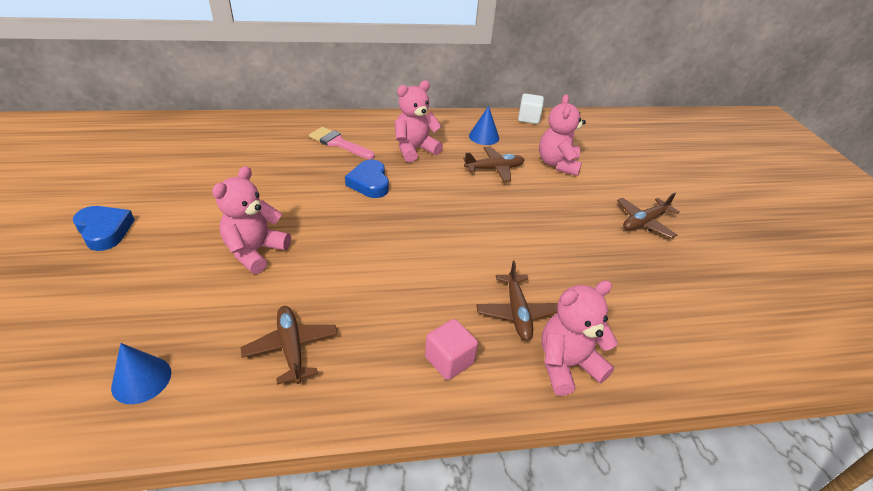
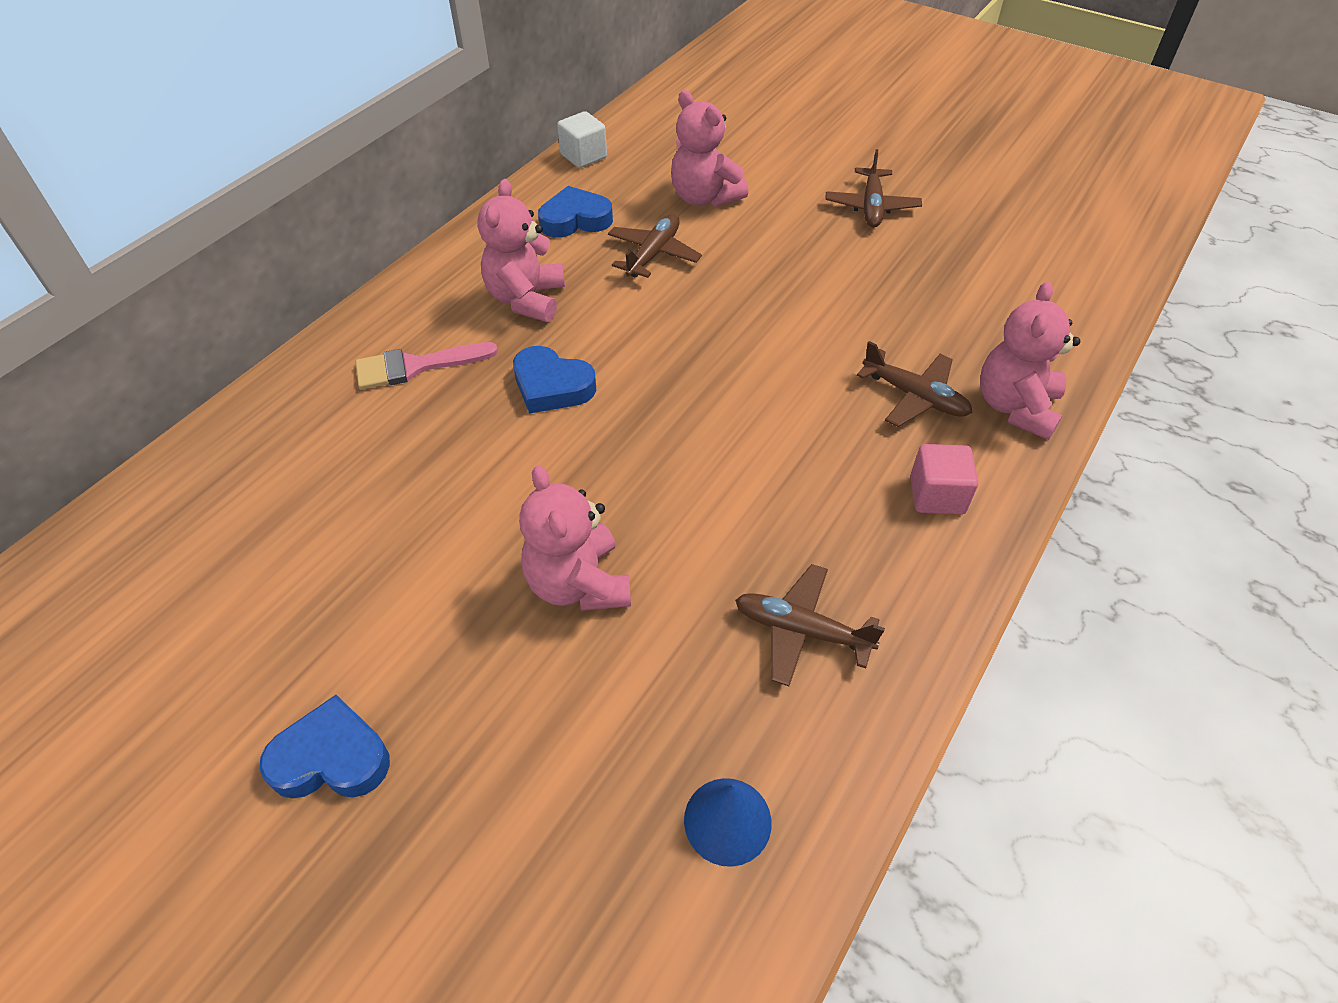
camera: 45 degrees left, 10 degrees up
blue cone [469,106,499,145] -> blue heart [538,186,613,238]

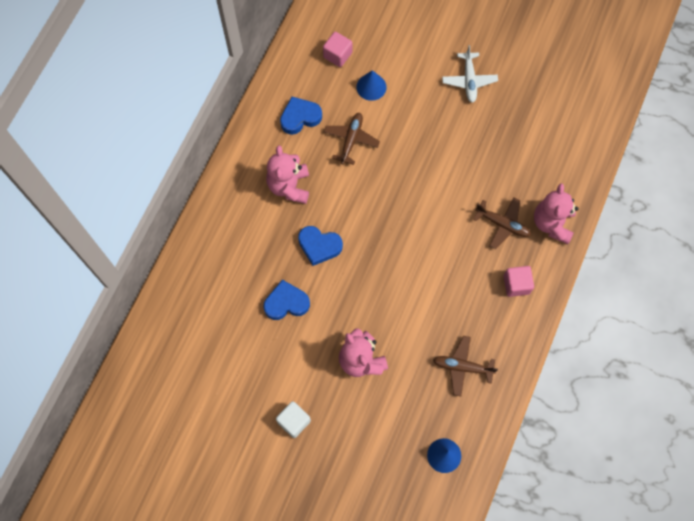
camera: 10 degrees left, 20 degrees up
blue heart [259,695,390,799] -> blue heart moved to [264,280,310,320]
pink brush [356,342,498,390] -> none
white cube [557,111,607,168] -> white cube moved to [276,401,311,438]
pink teddy bear [671,90,748,207] -> blue cone [356,70,386,101]
brown plane [825,149,922,228] -> white plane [442,45,498,103]
none -> pink cube [323,32,352,67]

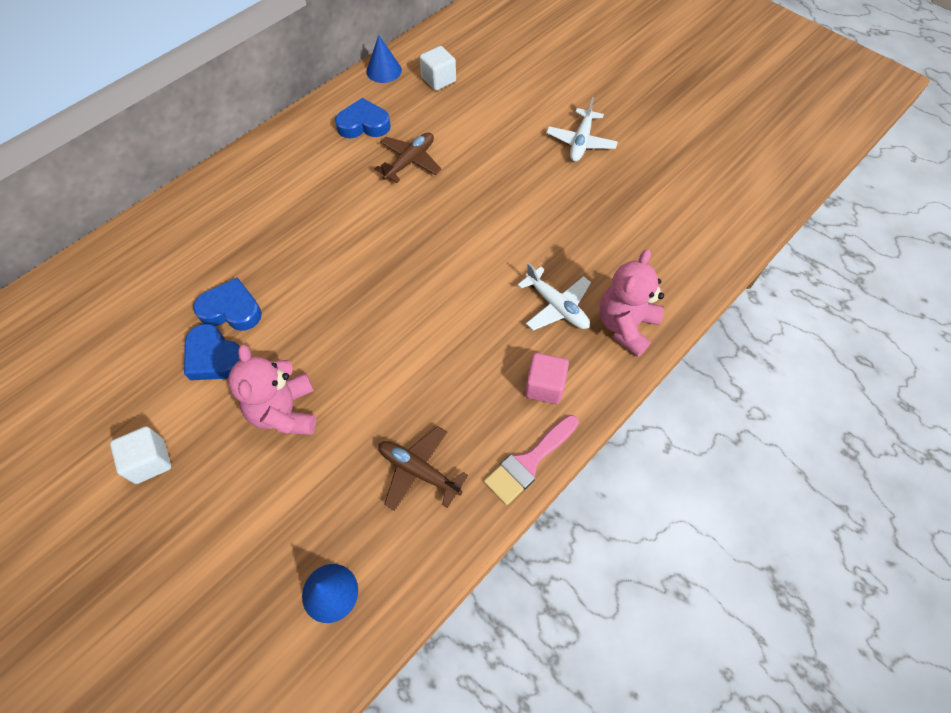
camera: 20 degrees right, 10 degrees down
pink teddy bear [266,145,309,204] -> none
blue heart [298,226,343,266] -> blue heart moved to [184,324,240,380]
pink cube [323,32,352,67] -> white cube [420,46,456,91]
blue cone [356,70,386,101] -> blue cone moved to [366,35,402,83]
brown plane [473,197,531,249] -> white plane [518,263,591,331]
none -> pink brush [484,415,579,505]

